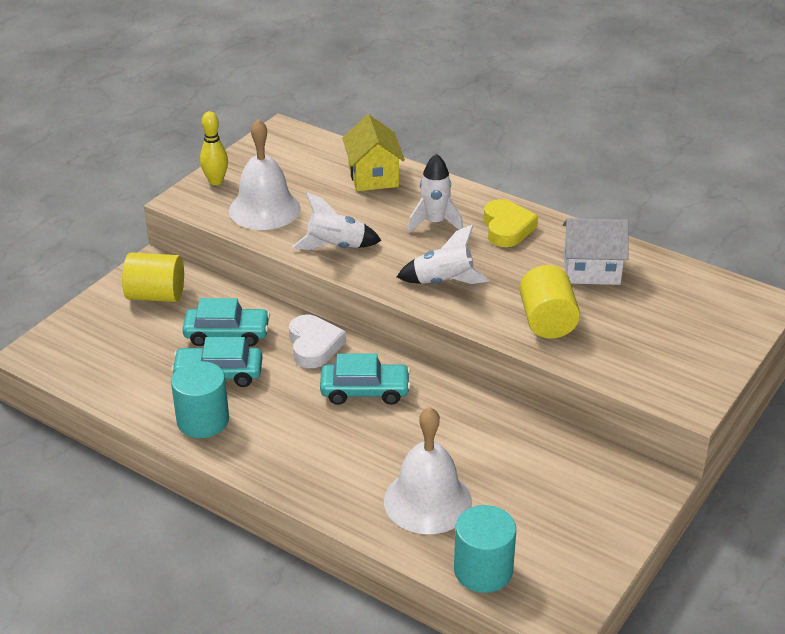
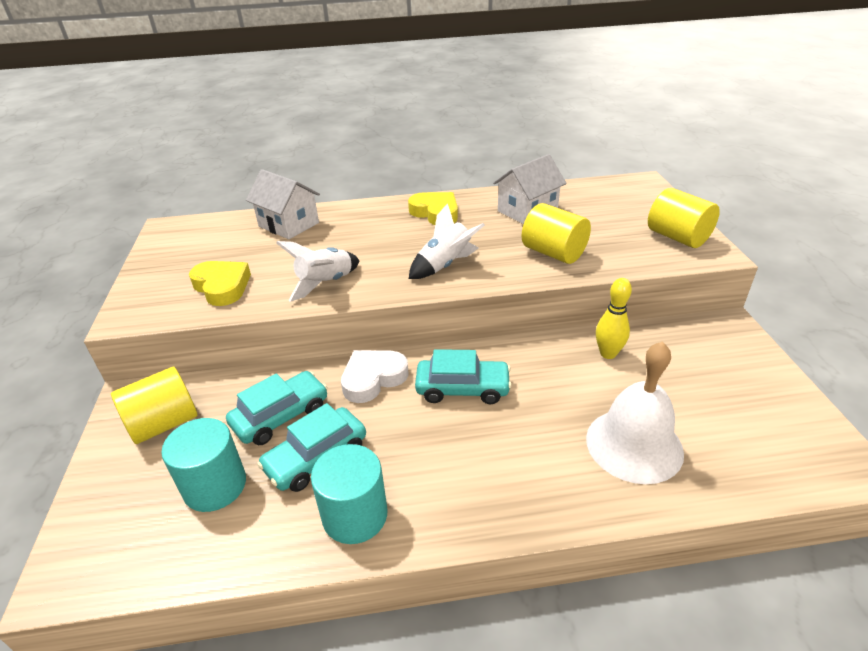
camera: 40 degrees left, 0 degrees up
yellow bowling pin [200,111,228,185] -> yellow bowling pin moved to [596,278,632,359]
white bell [229,119,301,230] -> yellow heart [189,261,251,306]
white heart [289,315,346,368] -> white heart turned 75 degrees counterclockwise [341,350,409,403]
turquoise car [320,354,411,405] -> turquoise car turned 45 degrees clockwise [415,349,512,404]
yellow house [342,114,405,191] -> white house [246,169,320,239]
white rocket [407,153,463,233] -> none
turquoise cylinder [454,505,516,593] -> turquoise cylinder moved to [161,418,246,512]
none -> yellow cylinder [648,188,720,248]

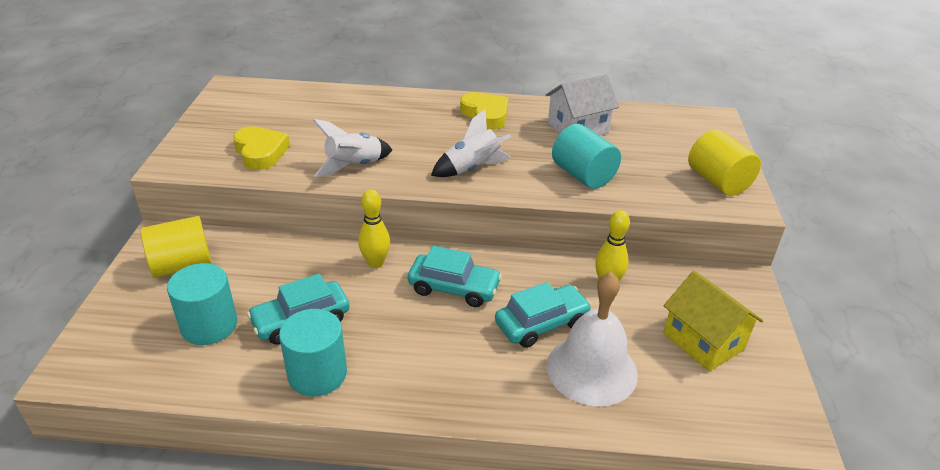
camera: 10 degrees right, 0 degrees up
turquoise car [226,371,328,445] -> turquoise car moved to [495,282,592,348]
white house [246,169,320,239] -> none
white heart [341,350,409,403] -> yellow bowling pin [358,189,390,268]
yellow cylinder [522,203,591,264] -> turquoise cylinder [552,124,621,189]
none -> yellow house [663,271,763,372]

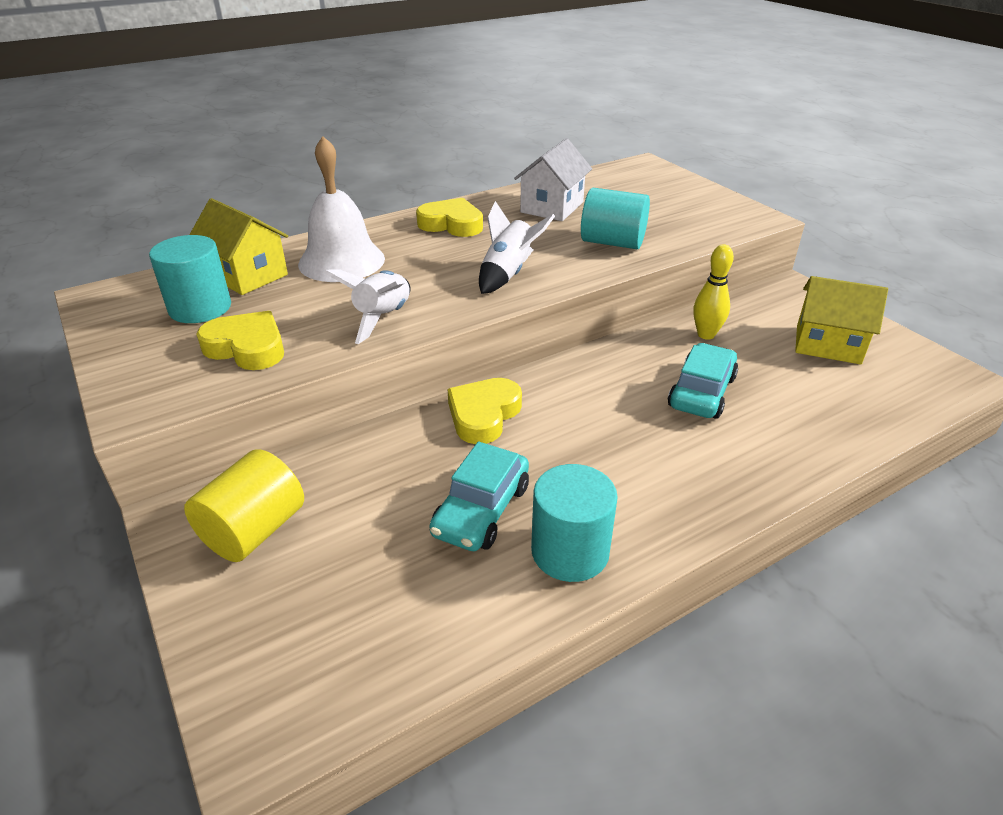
camera: 35 degrees left, 0 degrees up
turquoise cylinder [167,263,237,345] -> turquoise cylinder moved to [149,235,231,323]
yellow bowling pin [358,189,390,268] -> yellow heart [448,378,522,444]
turquoise car [408,246,502,307] -> none
white bell [547,272,638,406] -> white bell moved to [298,136,385,282]
yellow cylinder [688,130,761,196] -> none
none -> yellow house [189,198,288,295]

